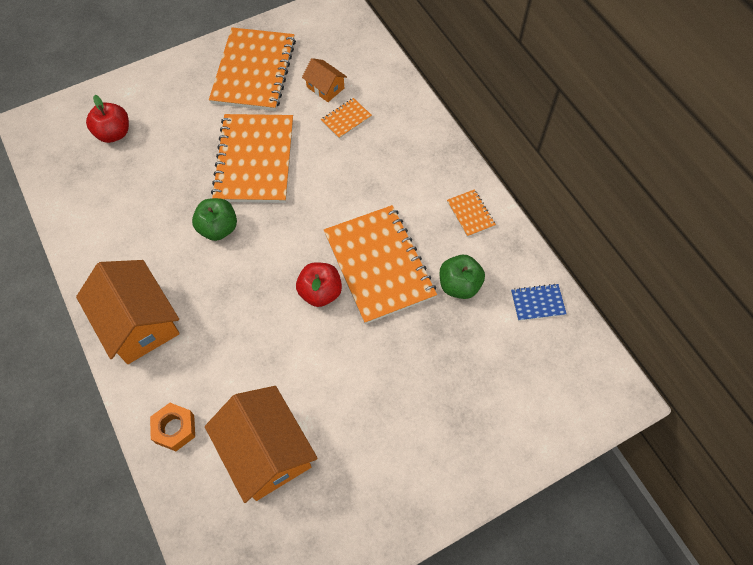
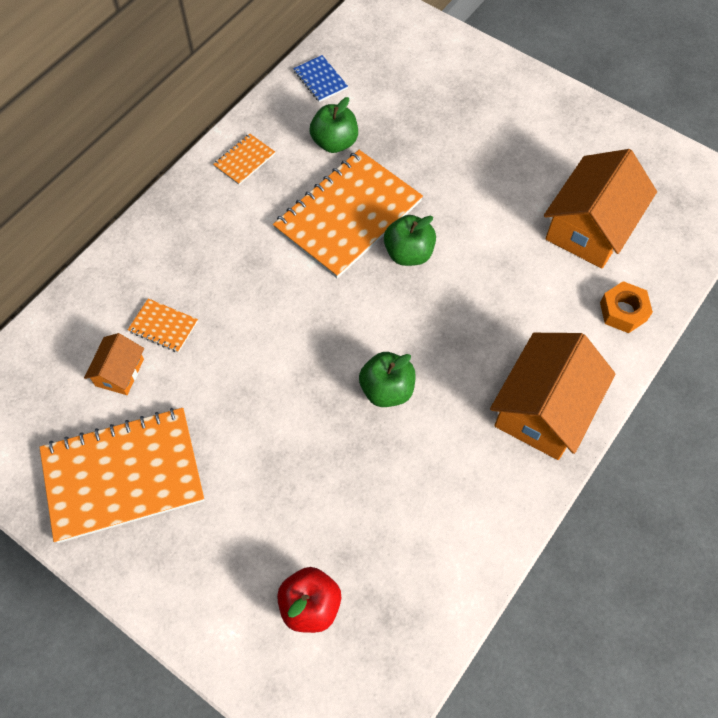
camera: 115 degrees left, 0 degrees up
orange notebook [211,114,293,203] -> none
red apple [296,262,342,307] -> green apple [384,215,436,266]

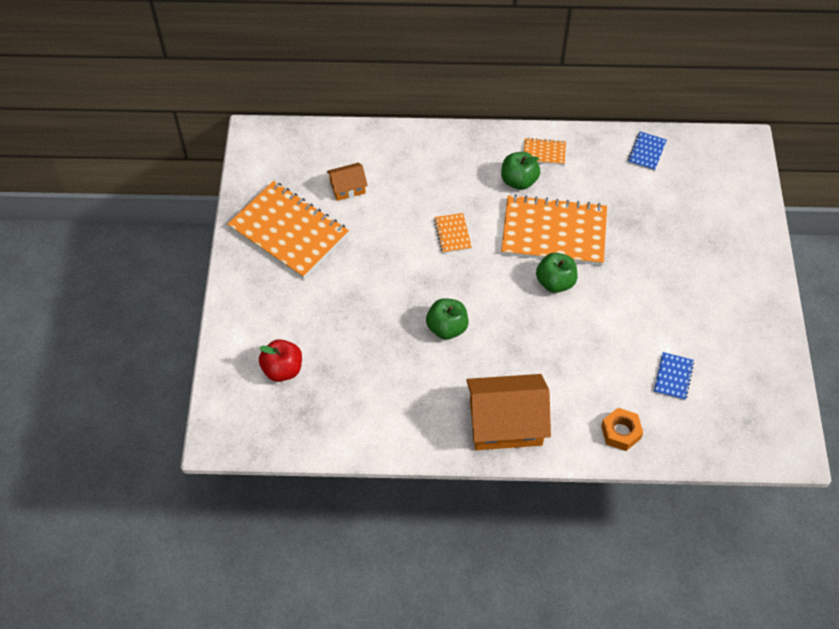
camera: 55 degrees right, 5 degrees down
orange notebook [128,298,198,353] -> orange notebook moved to [434,213,472,253]
green apple [310,97,358,153] -> green apple moved to [501,152,540,190]
orange house [544,149,657,268] -> blue notebook [654,352,694,400]

